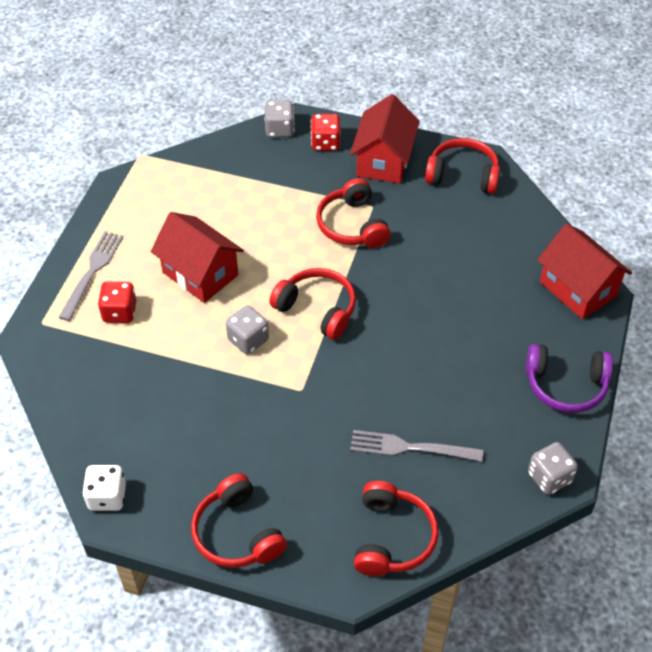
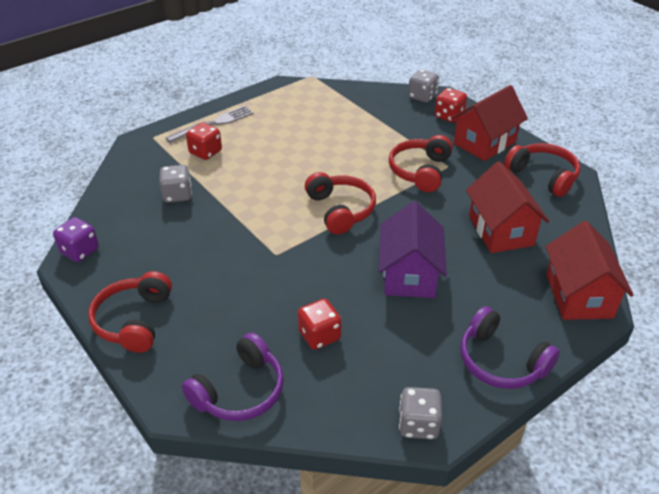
camera: 35 degrees right, 10 degrees down
white dice [82,465,126,511] -> purple dice [53,217,99,262]
red house [151,212,244,303] -> red house moved to [466,161,549,253]
grey dice [226,306,269,354] -> grey dice moved to [160,165,192,203]
grey fork [350,430,483,462] -> red dice [298,299,341,350]
red headphones [354,481,439,576] -> purple headphones [182,333,284,421]
none -> purple house [379,201,447,298]

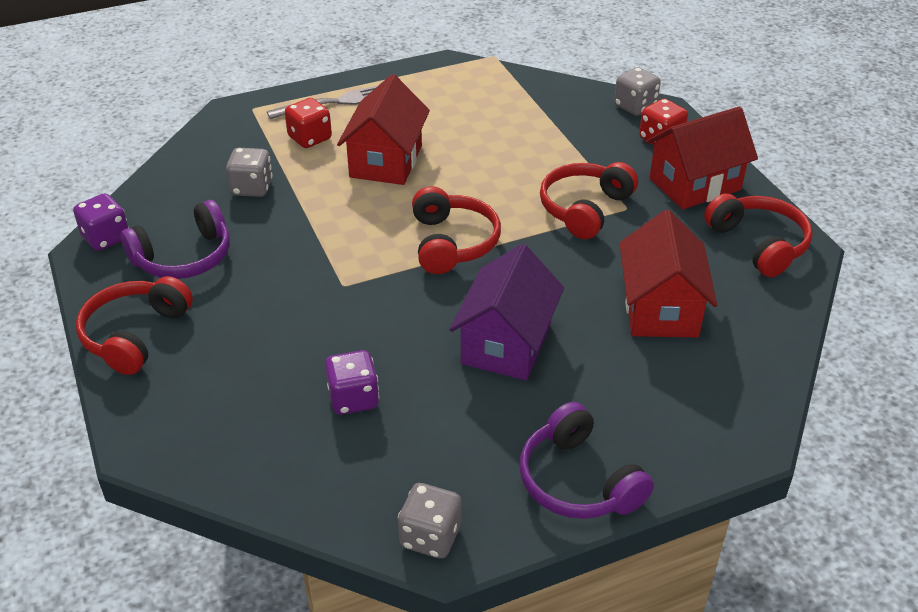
camera: 15 degrees right, 0 degrees up
purple headphones [182,333,284,421] -> purple headphones moved to [121,200,230,279]
red dice [298,299,341,350] -> purple dice [325,350,379,415]
red house [546,221,634,320] -> red house moved to [337,74,430,185]

